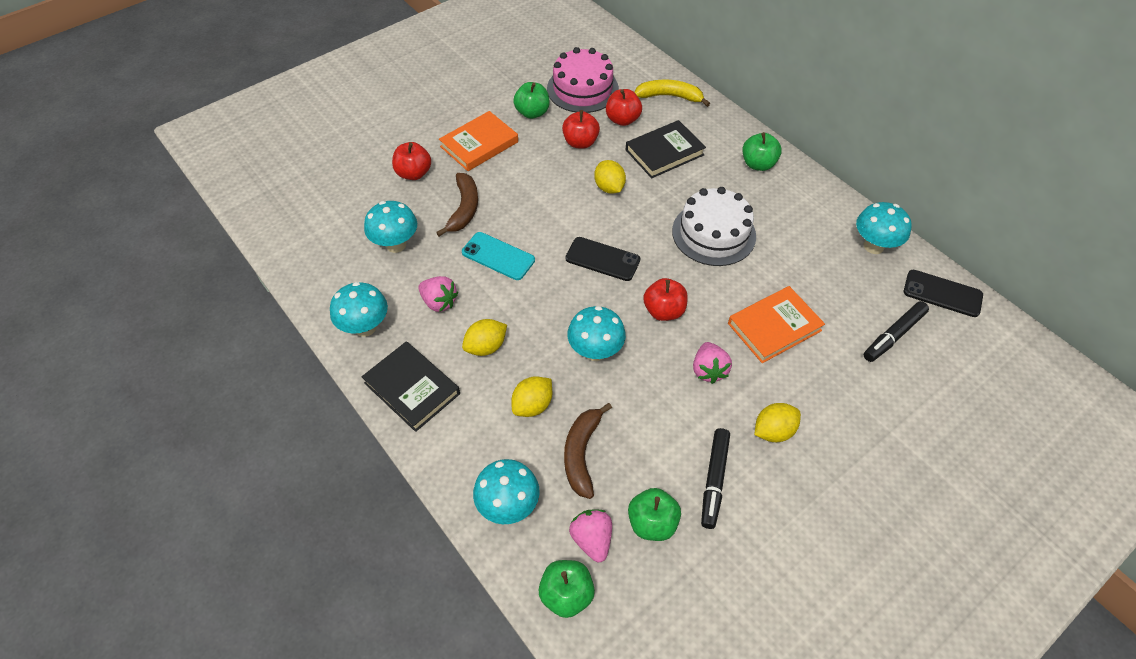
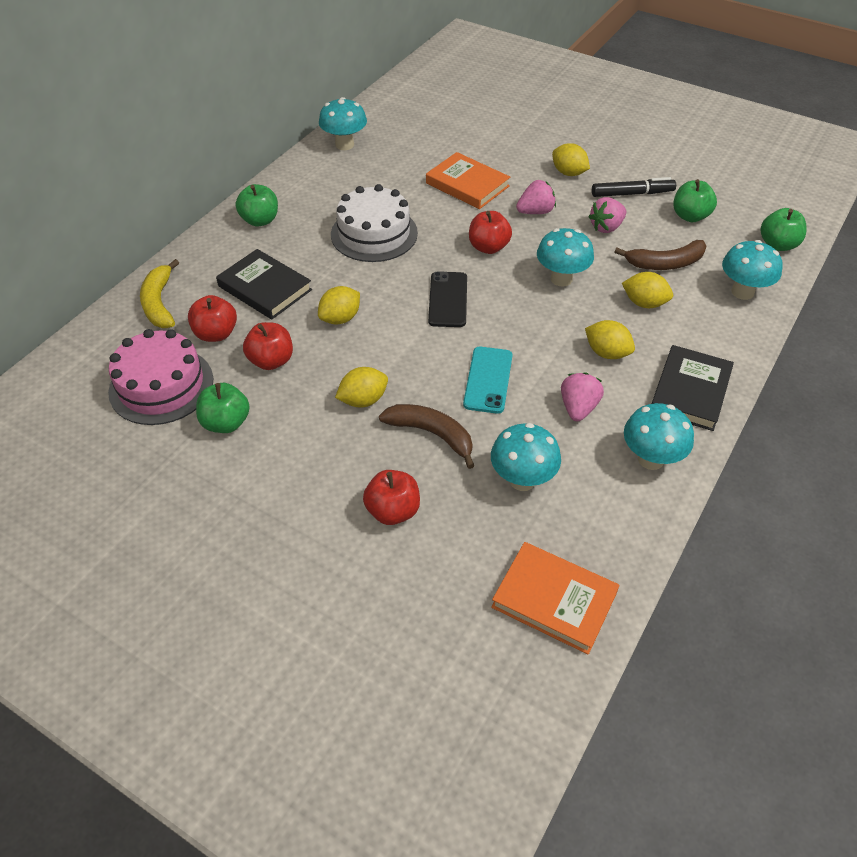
camera: 110 degrees left, 5 degrees down
brown banana [436,173,478,236] -> brown banana turned 45 degrees clockwise [379,404,474,469]
orange book [439,111,518,171] -> orange book moved to [491,542,619,655]
pink strawberry [569,509,612,562] -> pink strawberry moved to [589,197,626,233]
black marker [864,301,929,362] -> none
black phone [904,270,983,317] -> none
none -> yellow lemon [335,367,388,407]

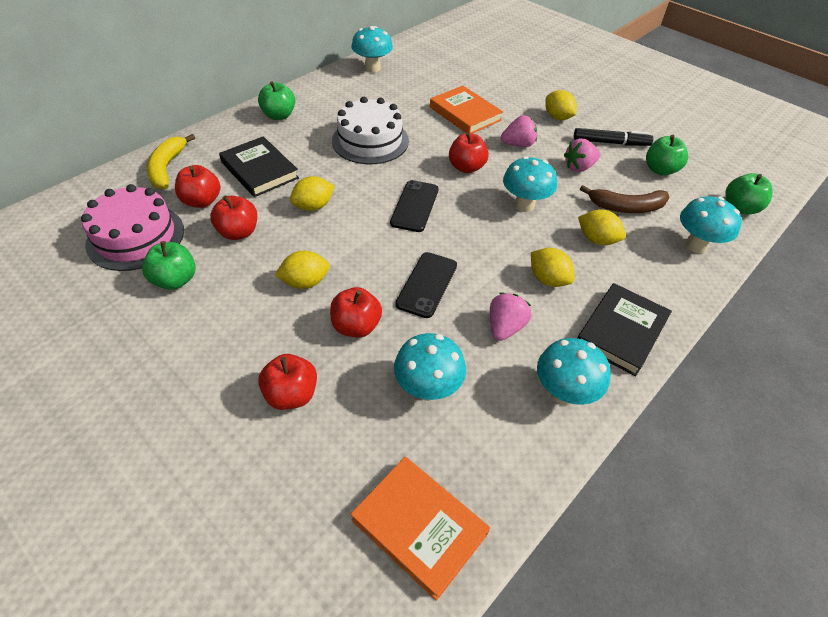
camera: 10 degrees right, 0 degrees up
brown banana [379,404,474,469] -> red apple [330,287,382,338]
turquoise phone [463,347,513,414] -> black phone [395,252,457,318]

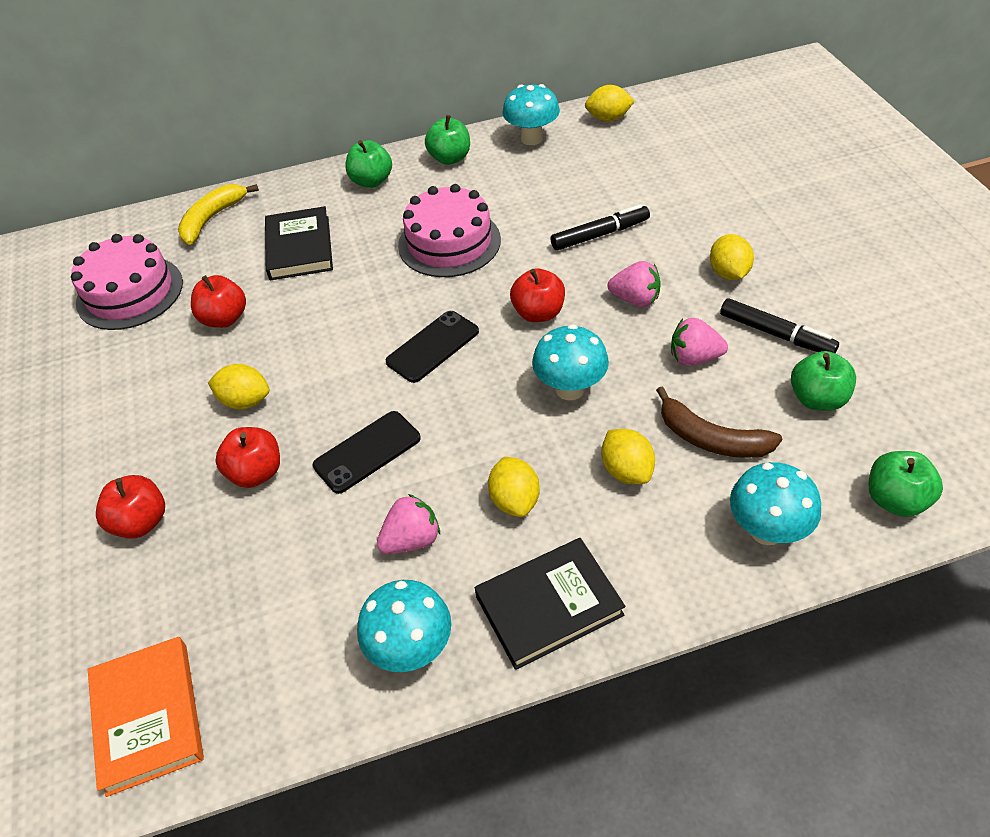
camera: 35 degrees right, 0 degrees up
green apple [142,241,196,290] -> green apple moved to [425,115,470,165]
red apple [175,165,220,208] -> none
yellow lemon [290,176,334,211] -> yellow lemon moved to [585,85,635,122]
white cake [332,97,409,164] -> pink cake [398,184,501,277]
turquoise mushroom [394,333,466,401] -> none
orange book [430,86,503,134] -> black marker [551,204,650,250]

